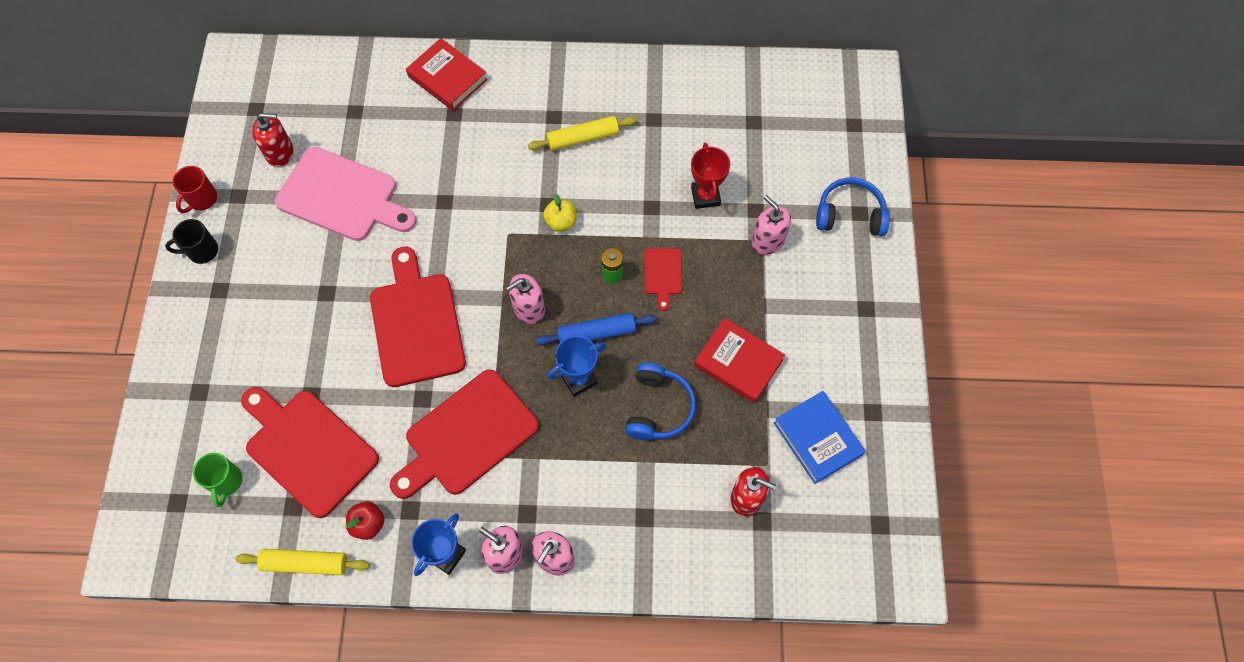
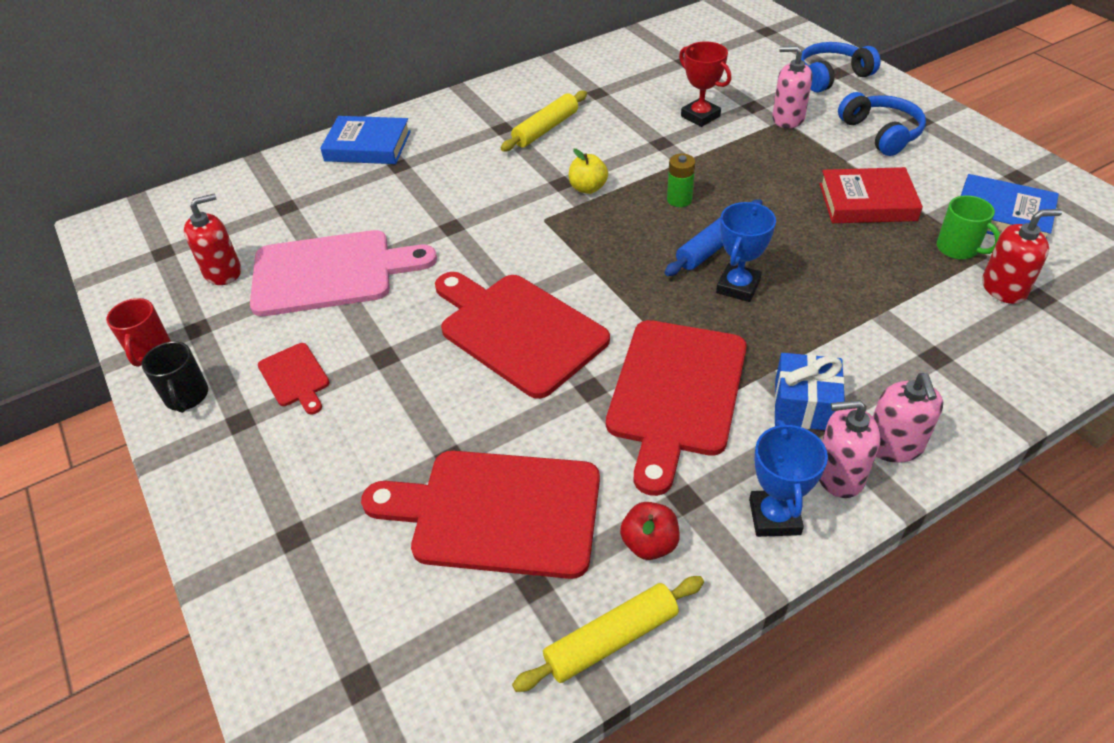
camera: 30 degrees left, 20 degrees down
black mug [165,219,218,264] -> black mug turned 60 degrees counterclockwise [141,341,208,413]
green mug [193,453,243,507] -> green mug moved to [937,195,1000,259]
red book [406,38,488,111] -> blue book [320,116,411,164]
pink soap dispenser [506,274,545,324] -> none
blue headphones [625,363,696,440] -> blue headphones moved to [838,92,926,156]
red cutting board [644,248,682,311] -> red cutting board moved to [258,343,330,414]
none -> blue gift [774,353,845,430]

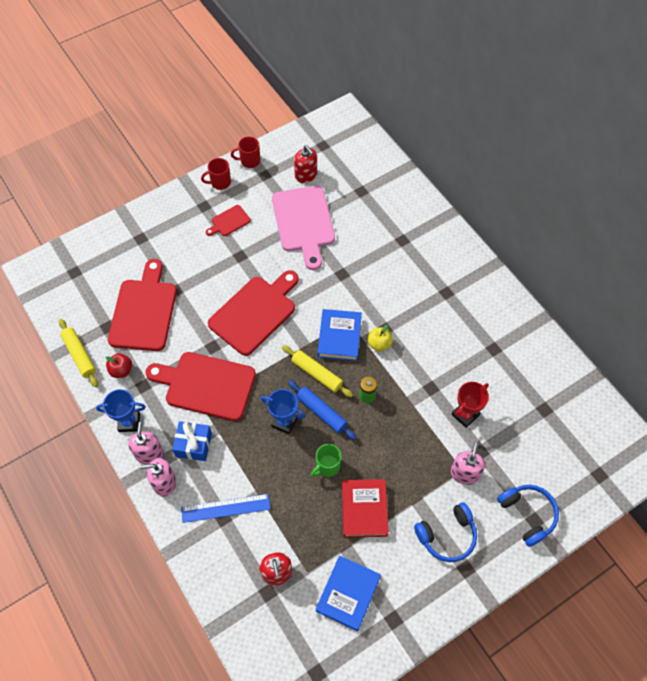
camera: 85 degrees right, 15 degrees up
black mug [141,341,208,413] -> red mug [201,158,231,190]
blue book [320,116,411,164] -> blue book moved to [318,309,362,361]
yellow rolling pin [501,91,587,151] -> yellow rolling pin moved to [282,345,353,397]
green mug [937,195,1000,259] -> green mug moved to [311,444,342,477]
none -> blue ruler [181,494,270,523]

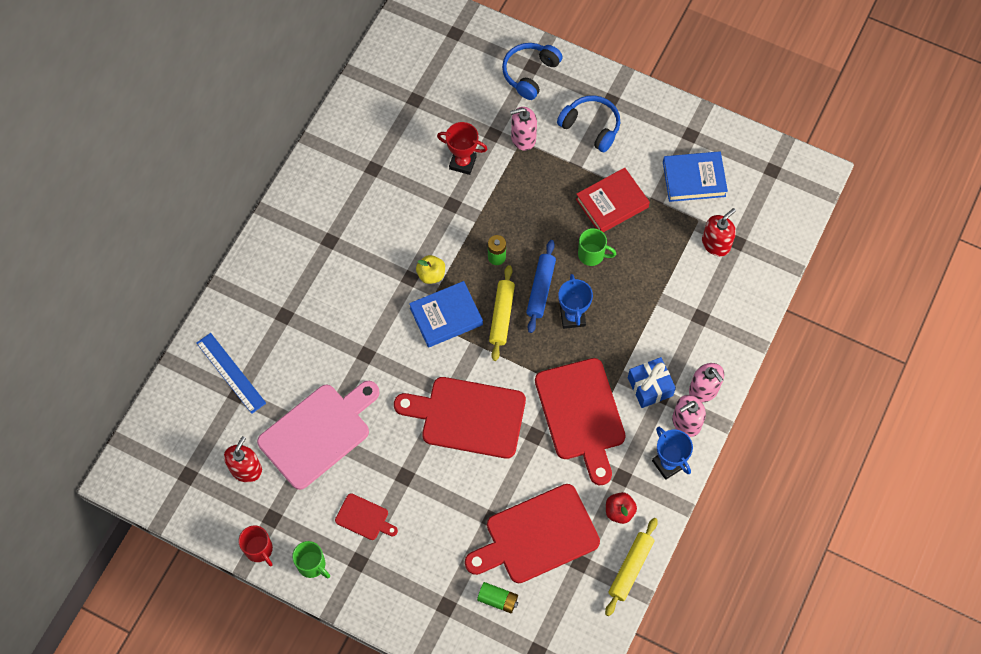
camera: 120 degrees left, 5 degrees up
blue ruler [181,494,270,523] -> blue ruler moved to [196,333,266,414]
red mug [201,158,231,190] -> green mug [292,541,330,578]
none -> green battery [477,582,518,613]

